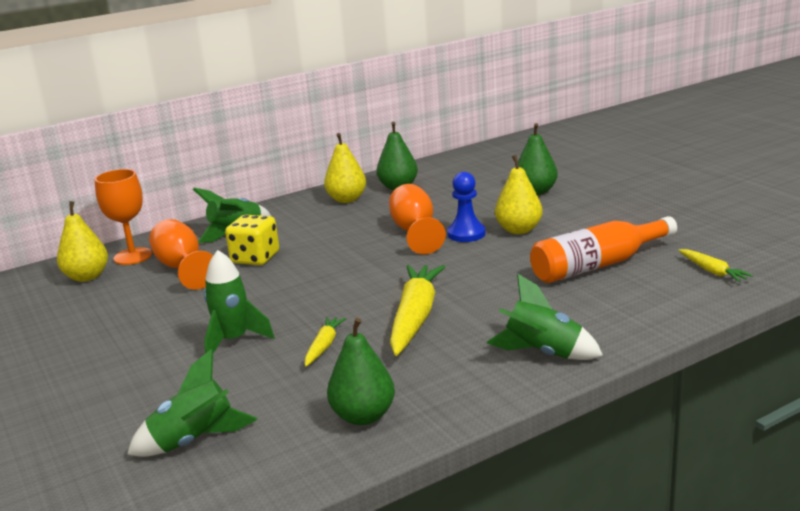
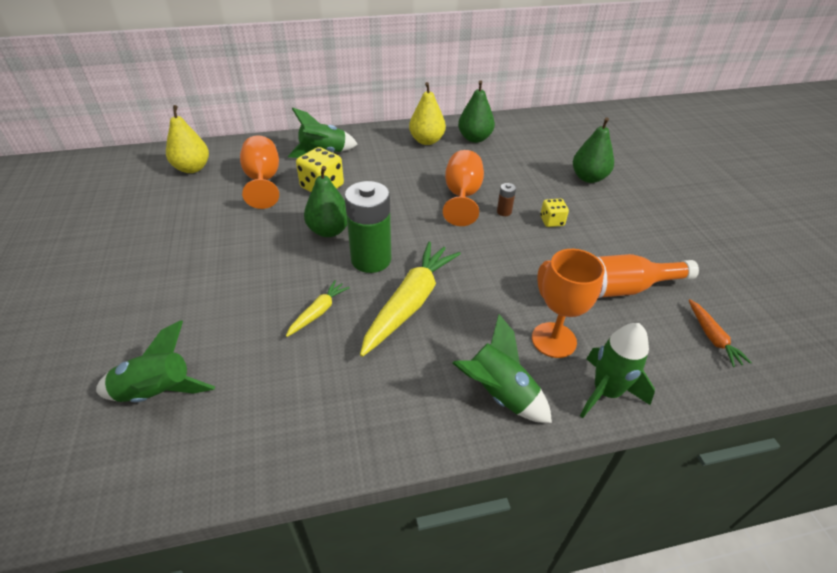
camera: 15 degrees right, 20 degrees up
orange goblet [95,169,152,265] -> orange goblet moved to [532,249,605,358]
green rocket [204,250,275,354] -> green rocket moved to [580,323,655,418]
green pear [327,318,395,425] -> green pear moved to [304,166,347,237]
blue pawn [447,172,485,242] -> brown battery [497,183,516,216]
yellow pear [495,155,543,234] -> yellow dice [540,198,569,227]
yellow carrot [678,249,753,282] -> orange carrot [689,299,752,367]
none -> green battery [344,181,391,273]

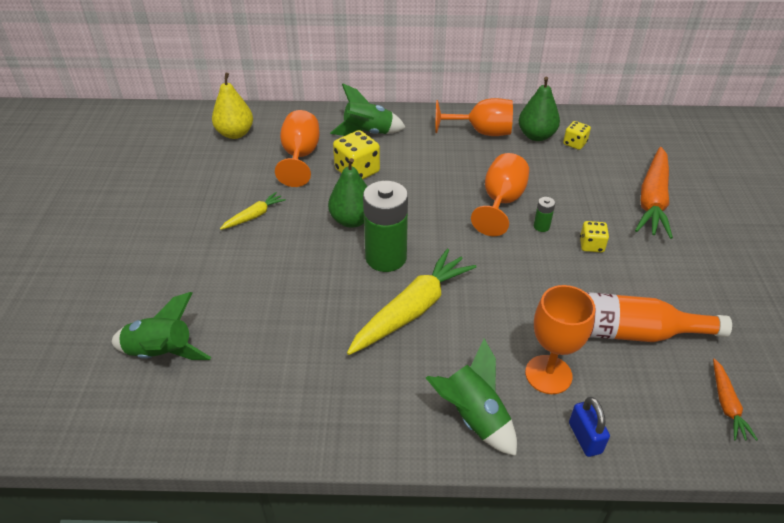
camera: 15 degrees right, 0 degrees up
yellow carrot [286,280,350,337] -> yellow carrot moved to [220,192,286,230]
yellow pear [409,82,446,145] -> orange goblet [435,98,513,136]
brown battery [497,183,516,216] -> green battery [534,197,555,232]
green pear [573,118,614,183] -> orange carrot [635,147,673,239]
green rocket [580,323,655,418] -> blue padlock [569,397,610,457]
none -> yellow dice [563,121,591,150]

